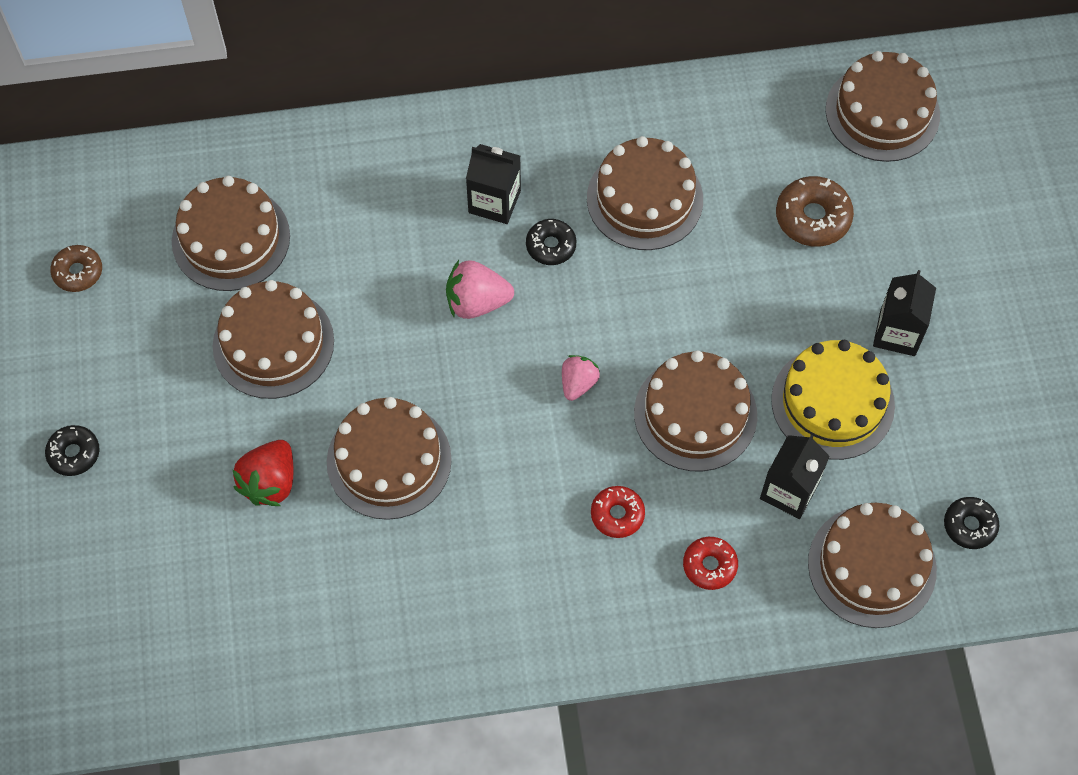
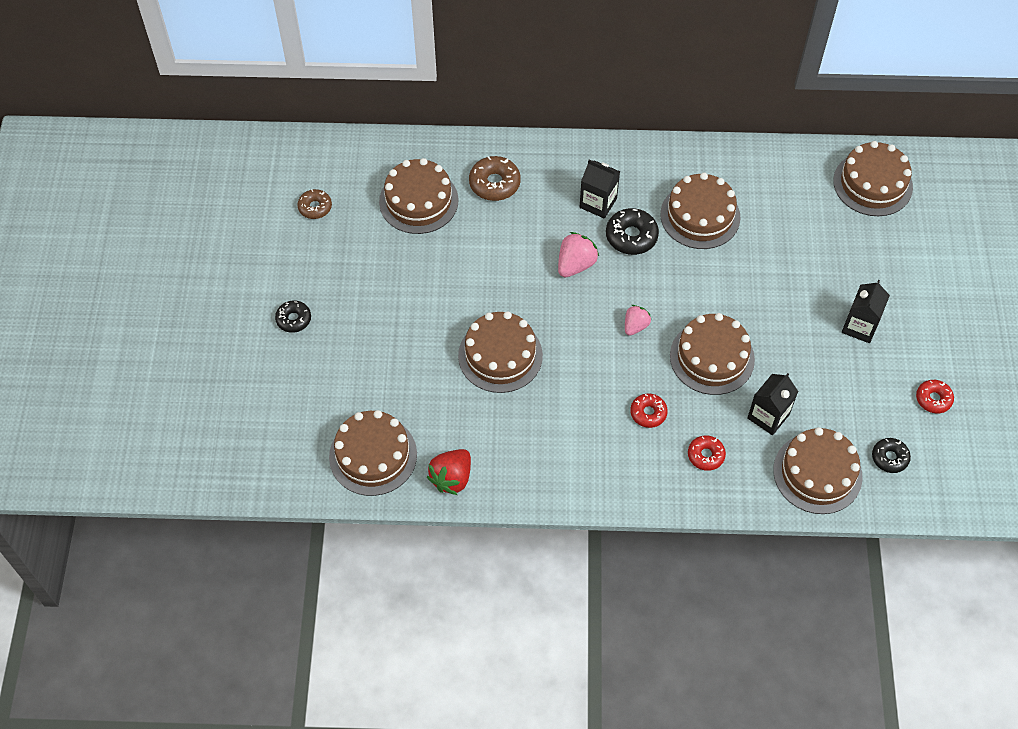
camera: 10 degrees right, 5 degrees down
brown cake [213,280,334,399] -> brown cake moved to [329,410,417,496]
red strawberry [233,440,293,506] -> red strawberry moved to [427,449,471,495]
pink strawberry [446,260,514,319] -> pink strawberry turned 120 degrees clockwise [558,232,599,277]
black donut [526,219,576,265] -> black donut [606,208,659,255], size x1.53
yellow cake [771,340,895,460] -> none
brown donut [776,176,854,247] -> brown donut moved to [469,156,521,201]
none -> red donut [916,380,954,413]

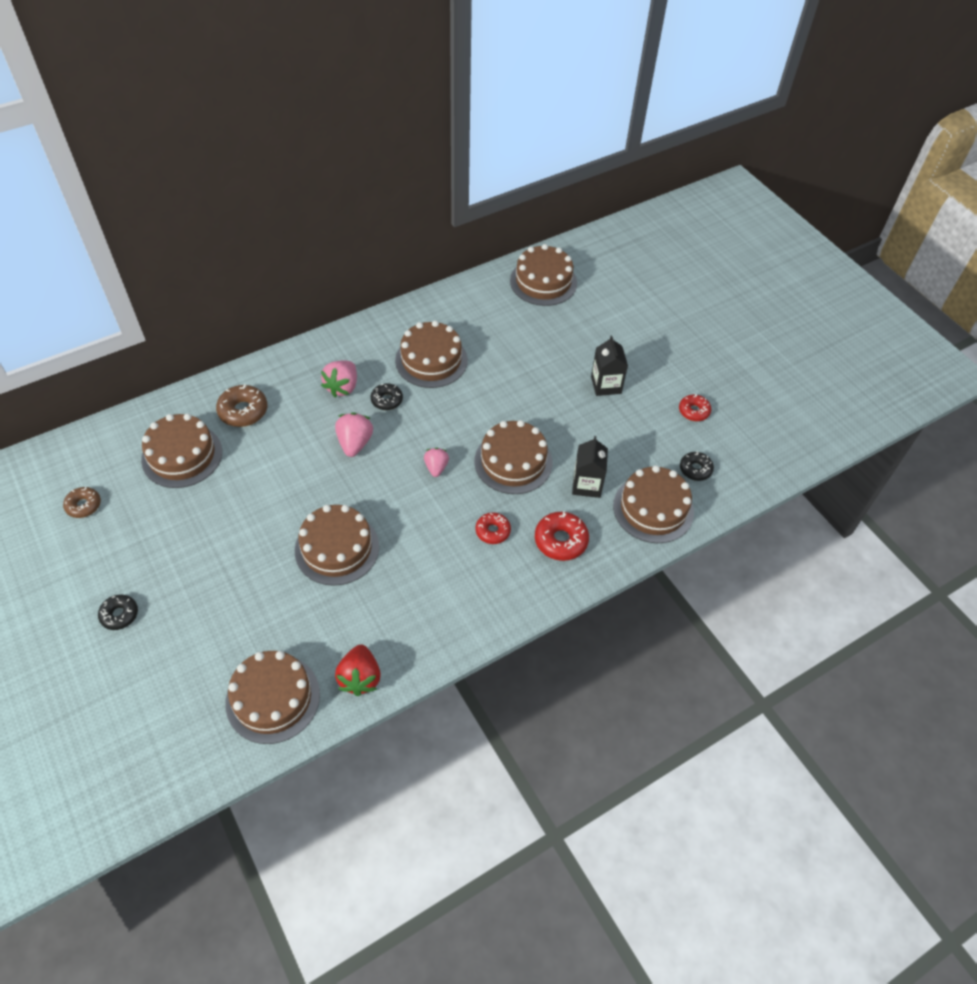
camera: 35 degrees left, 5 degrees down
black carton [580,159,620,219] -> pink strawberry [321,360,357,397]
black donut [606,208,659,255] -> black donut [371,383,403,410], size x0.65
red donut [688,435,726,471] -> red donut [535,511,589,561], size x1.53

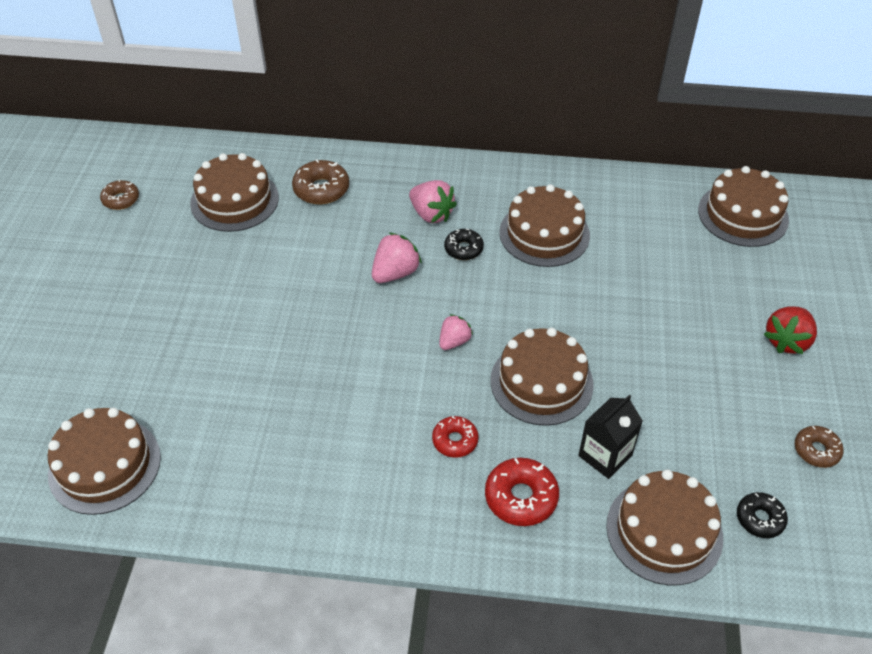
camera: 40 degrees right, 5 degrees down
black donut [98,594,138,630] -> none
brown cake [295,505,379,586] -> none
pink strawberry [321,360,357,397] -> pink strawberry turned 105 degrees counterclockwise [409,180,457,223]
red strawberry [335,645,381,696] -> red strawberry moved to [764,306,817,354]
black carton [591,336,628,396] -> none
red donut [679,394,711,421] -> brown donut [795,426,844,468]

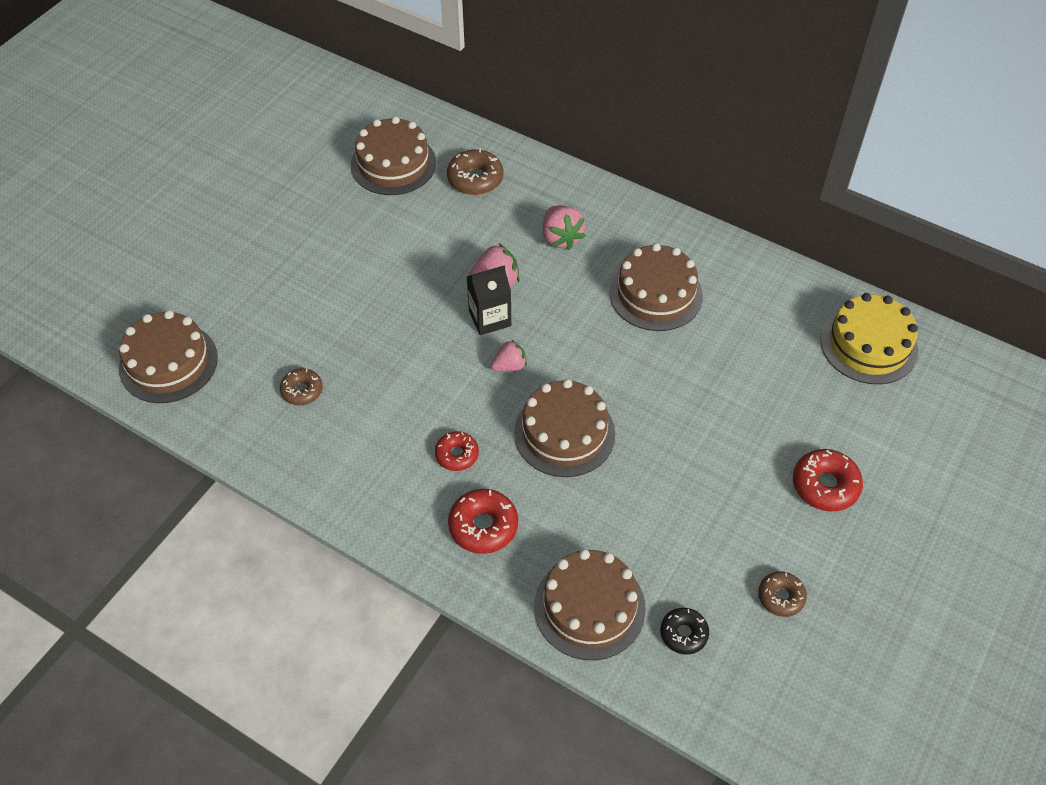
camera: 25 degrees right, 5 degrees up
brown donut [100,180,139,210] -> brown donut moved to [280,368,323,405]
black donut [444,229,484,260] -> none
black carton [578,395,643,479] -> black carton moved to [467,265,511,335]
brown cake [698,166,789,247] -> yellow cake [820,293,918,384]
red strawberry [764,306,817,354] -> red donut [793,449,863,511]

